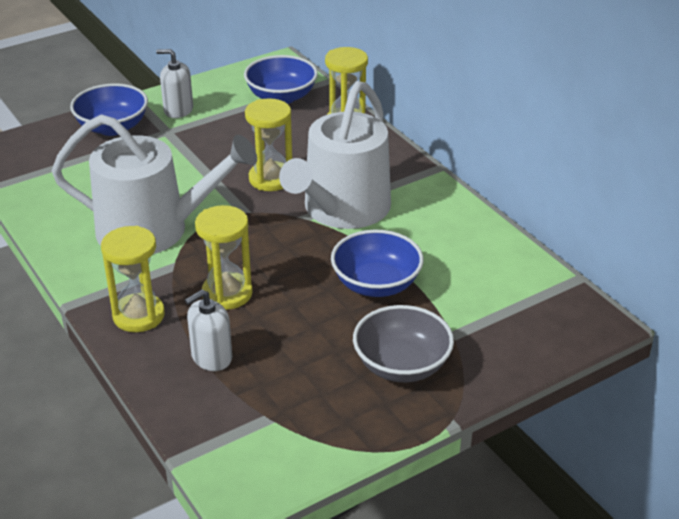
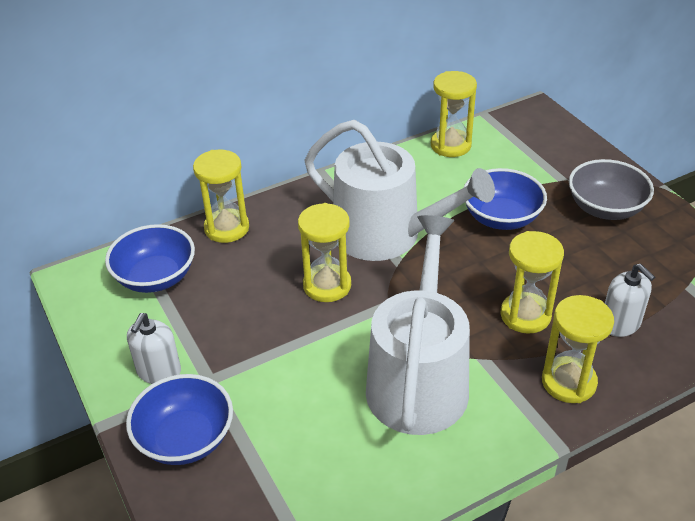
camera: 85 degrees left, 5 degrees up
none -> yellow hourglass [431,71,477,157]

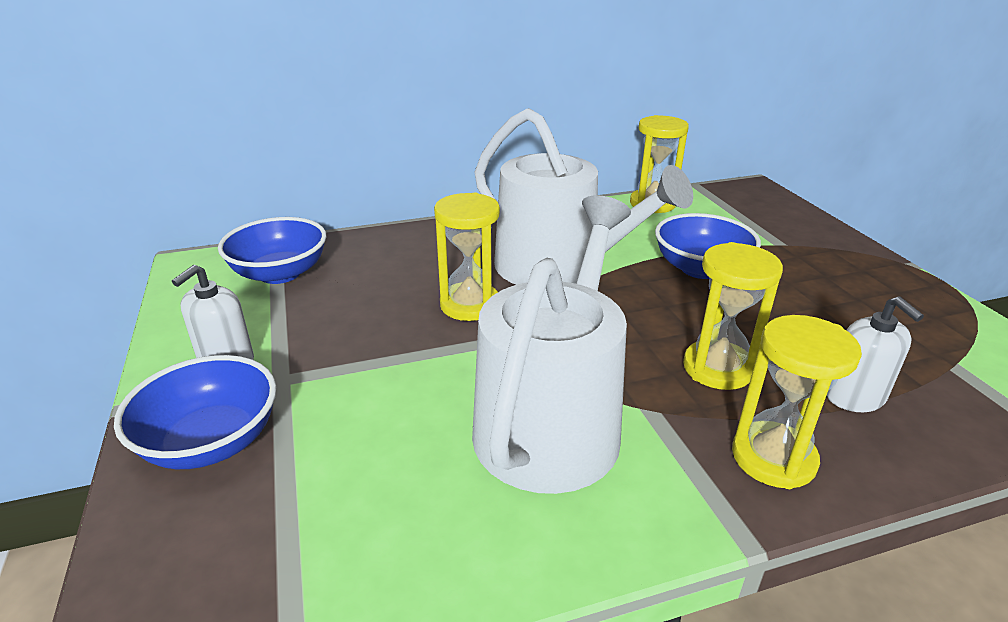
camera: 10 degrees right, 10 degrees down
yellow hourglass [193,150,249,243] -> none
grey bowl [569,159,654,220] -> none

